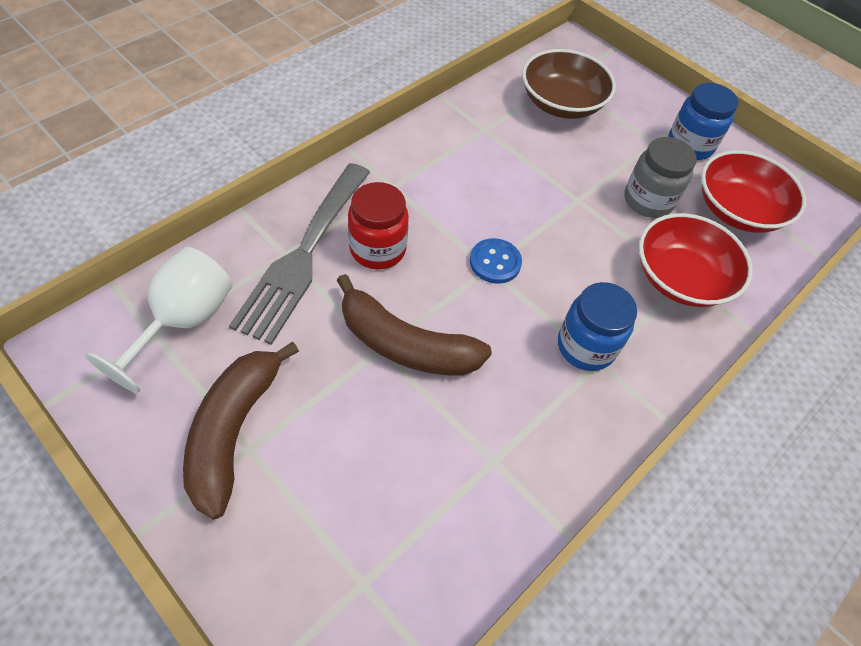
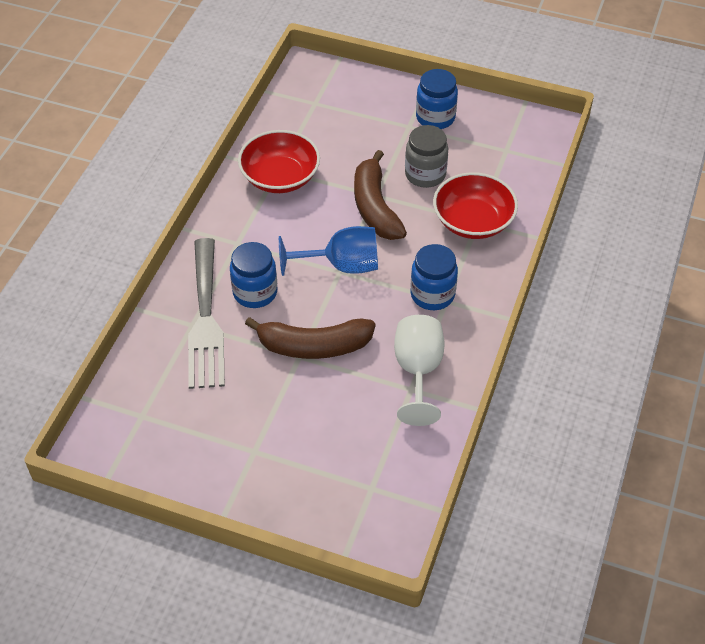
camera: 20 degrees left, 5 degrees down
white goblet [85,247,232,393] -> white goblet moved to [394,315,444,426]
brown banana [183,342,299,520] -> brown banana moved to [354,150,407,240]
red jar [348,182,409,269] -> blue jar [230,242,278,308]
blue button [470,238,522,284] -> blue goblet [279,226,378,276]
brown bowl [522,49,616,119] -> none
red bowl [701,150,806,233] -> red bowl moved to [238,130,320,193]

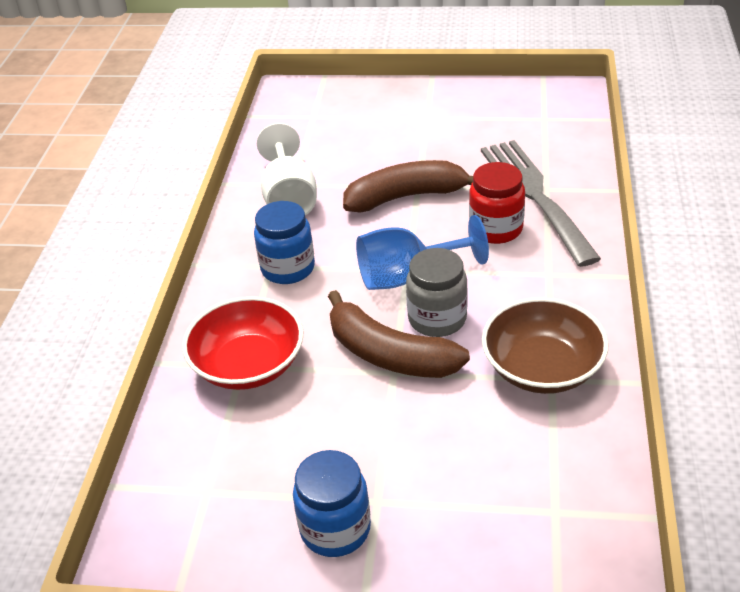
camera: 170 degrees right, 10 degrees down
blue jar [230,242,278,308] -> red jar [469,162,525,244]
red bowl [238,130,320,193] -> brown bowl [482,298,609,394]
brown banana [354,150,407,240] -> brown banana turned 150 degrees clockwise [328,290,470,378]
grey jar [405,125,448,188] -> grey jar moved to [406,248,468,337]

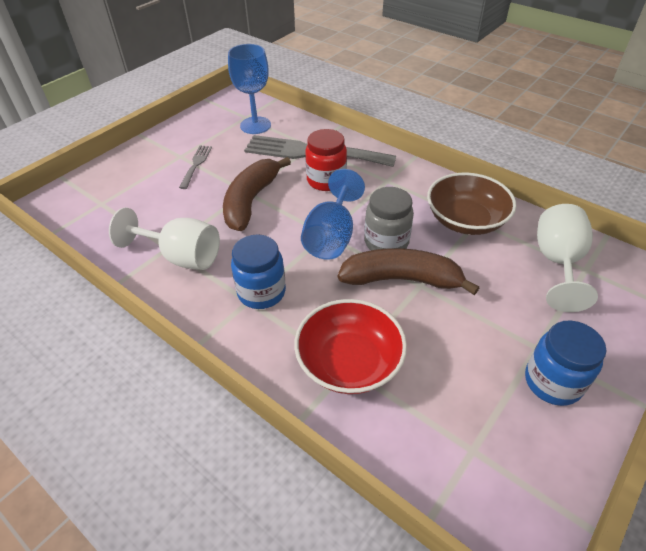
camera: 60 degrees left, 5 degrees up
brown banana [328,290,470,378] -> brown banana turned 150 degrees counterclockwise [338,248,479,295]
none -> grey fork [179,146,212,189]
none -> blue goblet [228,44,271,134]
none -> white goblet [537,204,598,312]

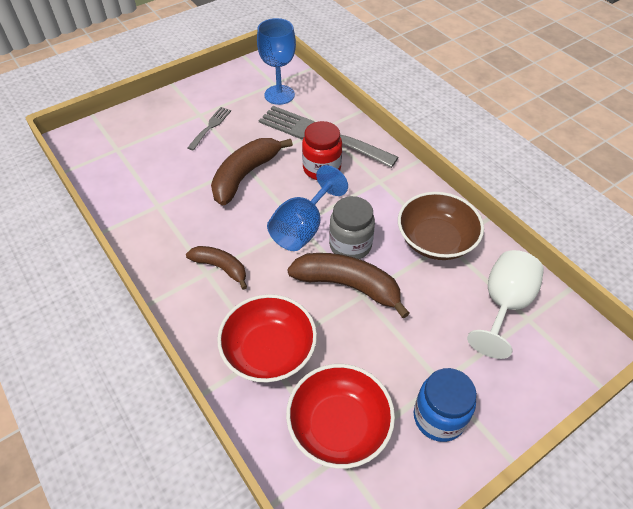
camera: 15 degrees right, 5 degrees up
white goblet [109,208,220,270] -> none
blue jar [231,234,286,309] -> brown banana [186,246,247,290]
none -> red bowl [286,364,395,469]

